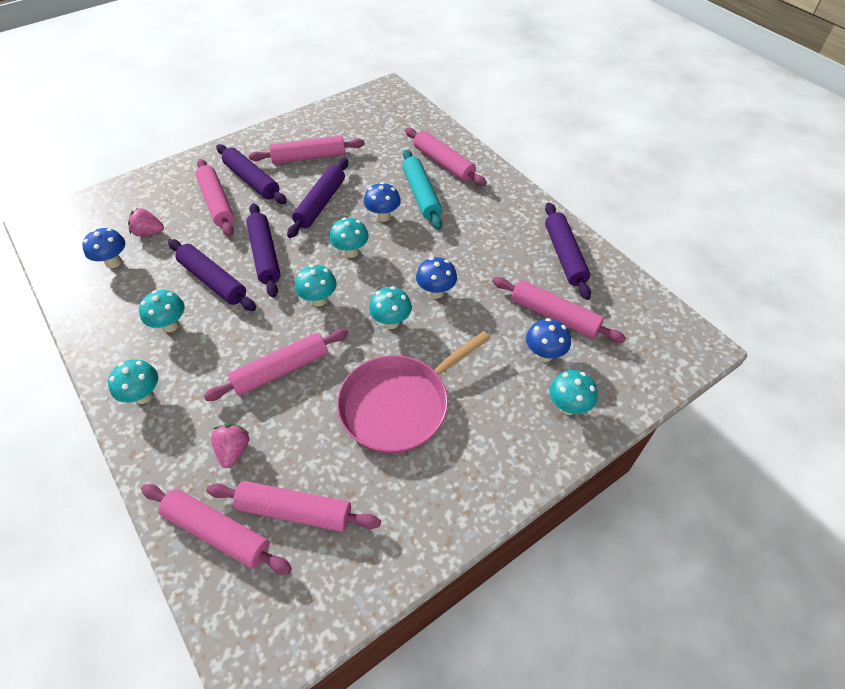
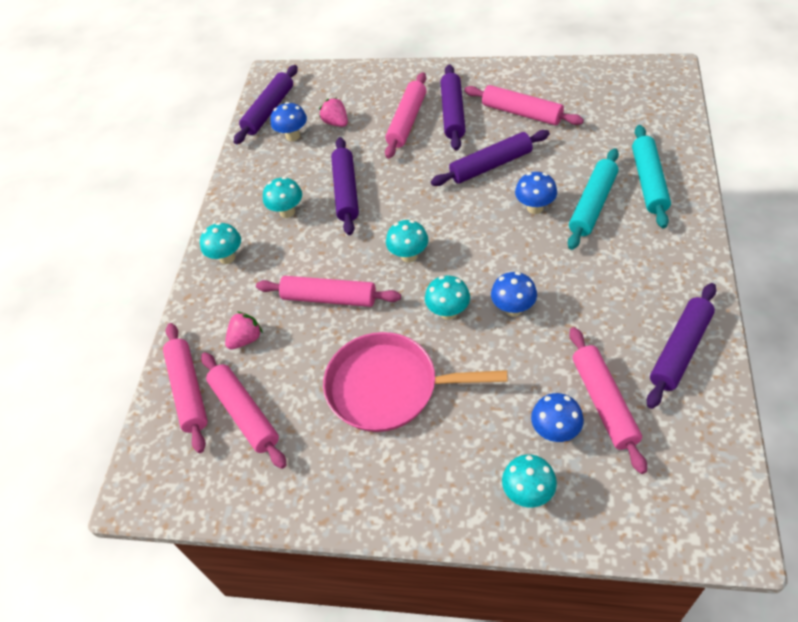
camera: 50 degrees right, 0 degrees up
purple rolling pin [246,203,281,297] -> purple rolling pin moved to [234,65,298,144]
turquoise mushroom [329,217,369,258] -> none
pink rolling pin [405,128,487,186] -> turquoise rolling pin [632,125,671,228]

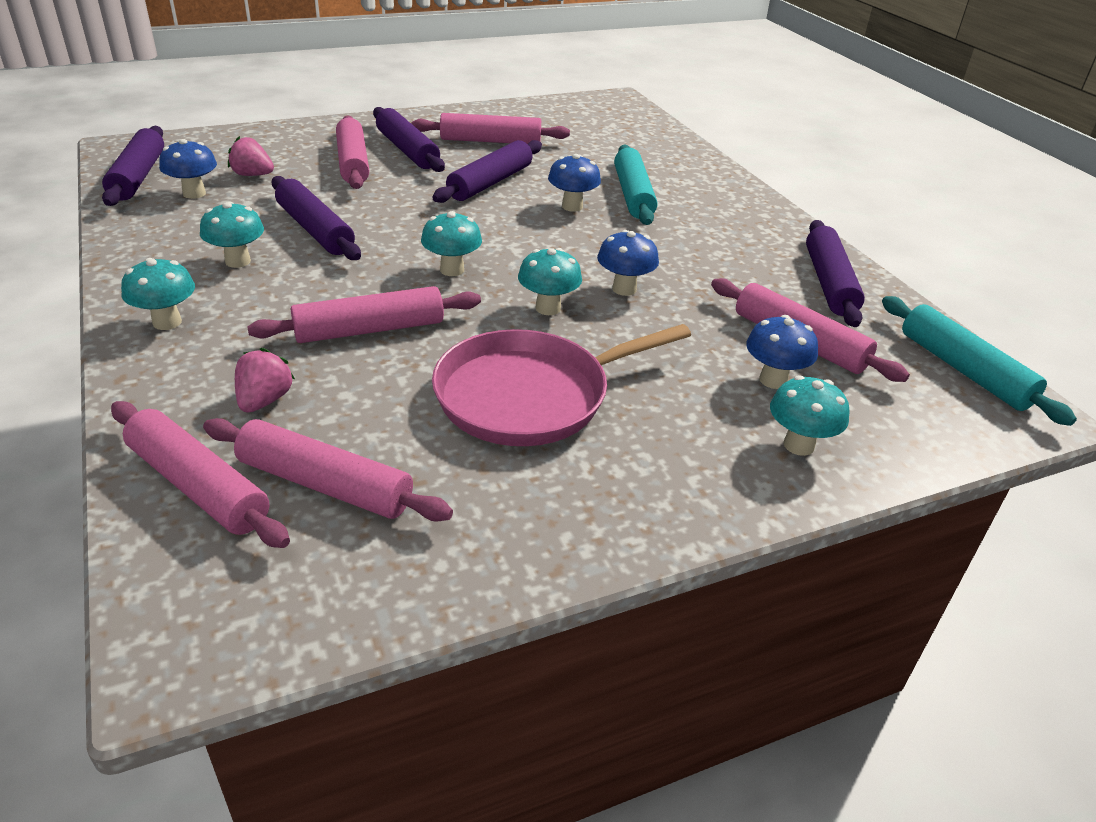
camera: 40 degrees left, 15 degrees down
turquoise rolling pin [632,125,671,228] -> turquoise rolling pin moved to [882,296,1077,426]

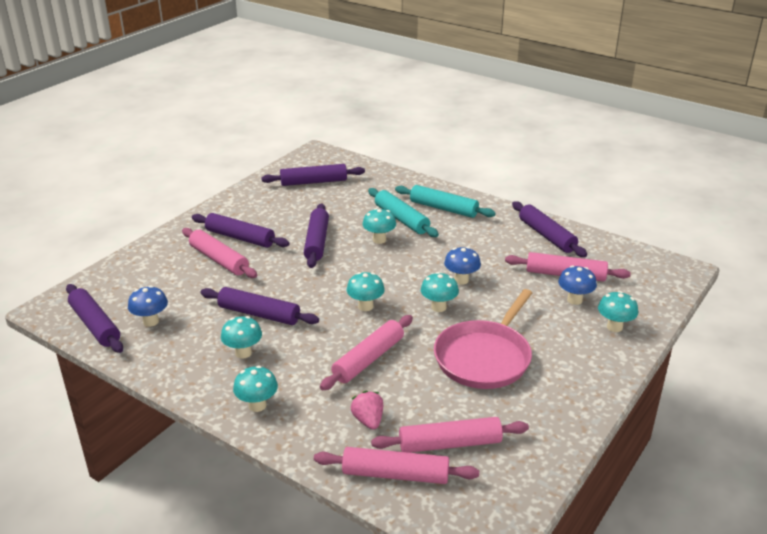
camera: 30 degrees left, 5 degrees down
pink strawberry [228,136,274,176] -> none
pink rolling pin [412,113,570,144] -> none
blue mushroom [548,154,601,212] -> turquoise mushroom [363,208,396,244]
turquoise rolling pin [882,296,1077,426] -> turquoise rolling pin moved to [395,185,496,218]
none -> purple rolling pin [261,164,365,186]

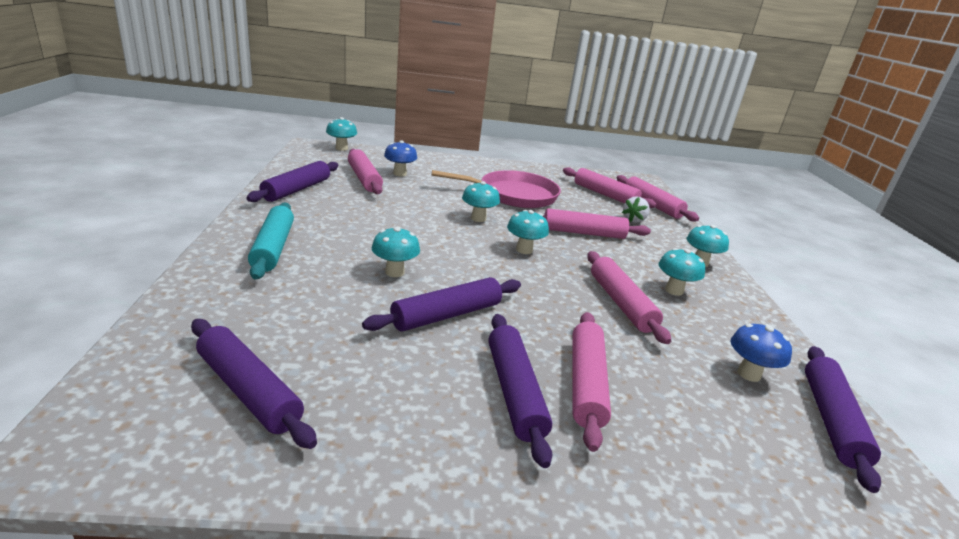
camera: 130 degrees left, 5 degrees down
purple rolling pin [200,287,319,325] -> pink rolling pin [587,251,671,344]
pink strawberry [351,391,383,430] -> white strawberry [622,196,650,223]
turquoise rolling pin [368,188,439,237] -> none
blue mushroom [444,247,481,285] -> none
turquoise mushroom [598,291,638,332] -> turquoise mushroom moved to [326,117,357,151]

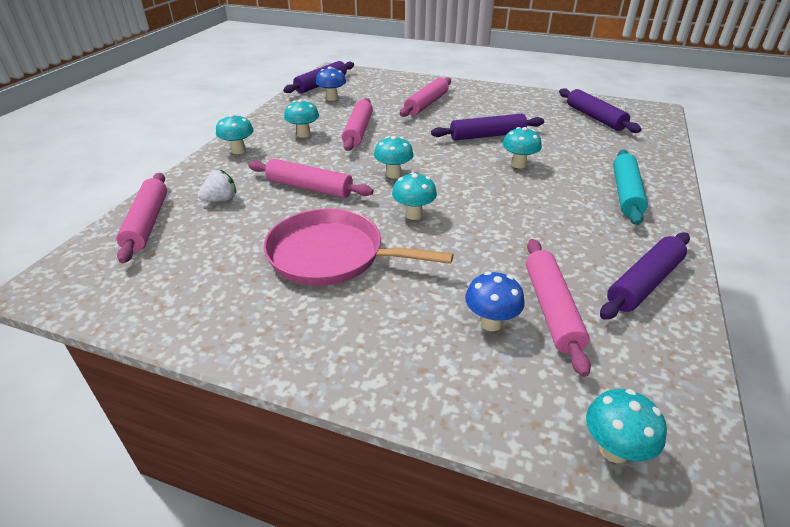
camera: 155 degrees left, 10 degrees up
purple rolling pin [489,314,552,468] -> none
pink rolling pin [563,167,657,208] -> none

